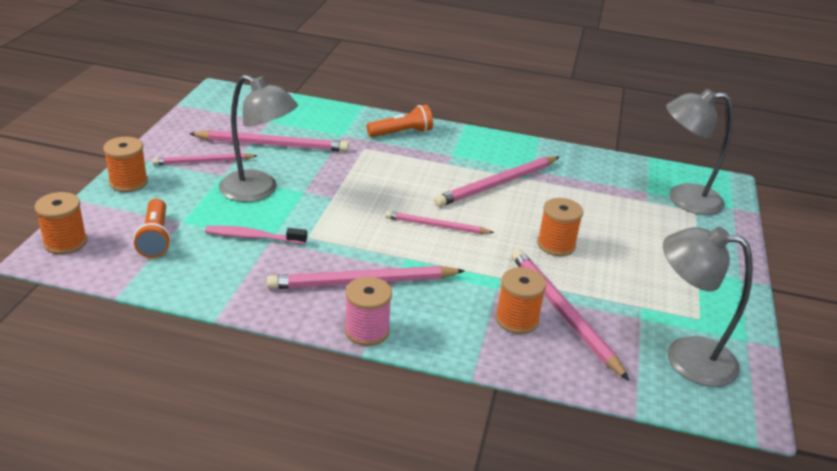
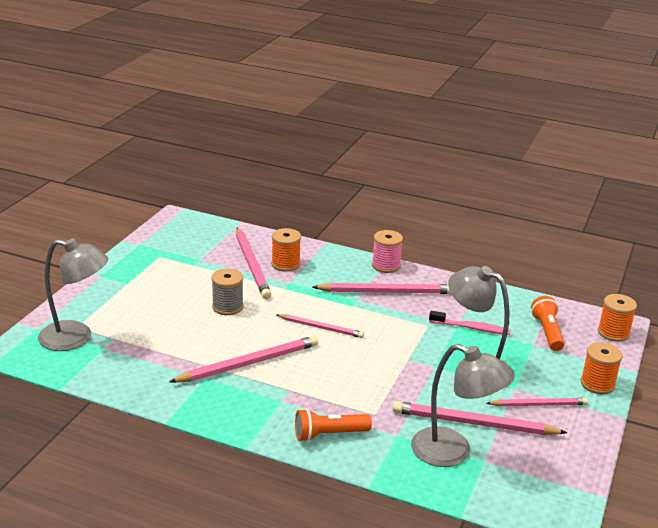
camera: 170 degrees left, 5 degrees down
orange spool [537,198,583,256] -> grey spool [211,268,244,315]
grey lamp [663,227,753,387] -> grey lamp moved to [411,344,511,467]

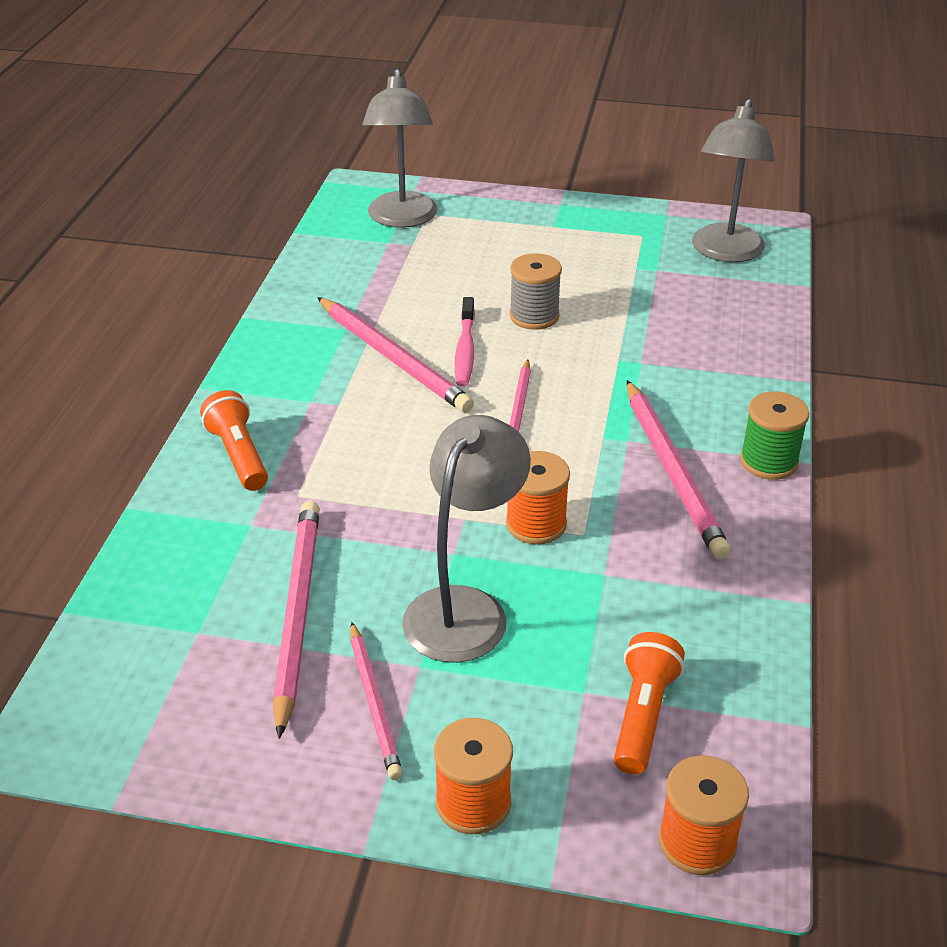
camera: 80 degrees right, 10 degrees up
pink pencil [236,228,272,299] -> none
orange spool [271,228,301,272] -> orange spool moved to [506,451,570,544]
pink spool [372,230,403,273] -> green spool [740,391,809,480]
grey lamp [411,344,511,467] -> grey lamp moved to [692,99,775,262]
pink toothbrush [429,311,511,335] -> pink toothbrush moved to [455,297,475,386]
orange flashlight [531,296,564,351] -> orange flashlight turned 60 degrees counterclockwise [614,632,685,774]

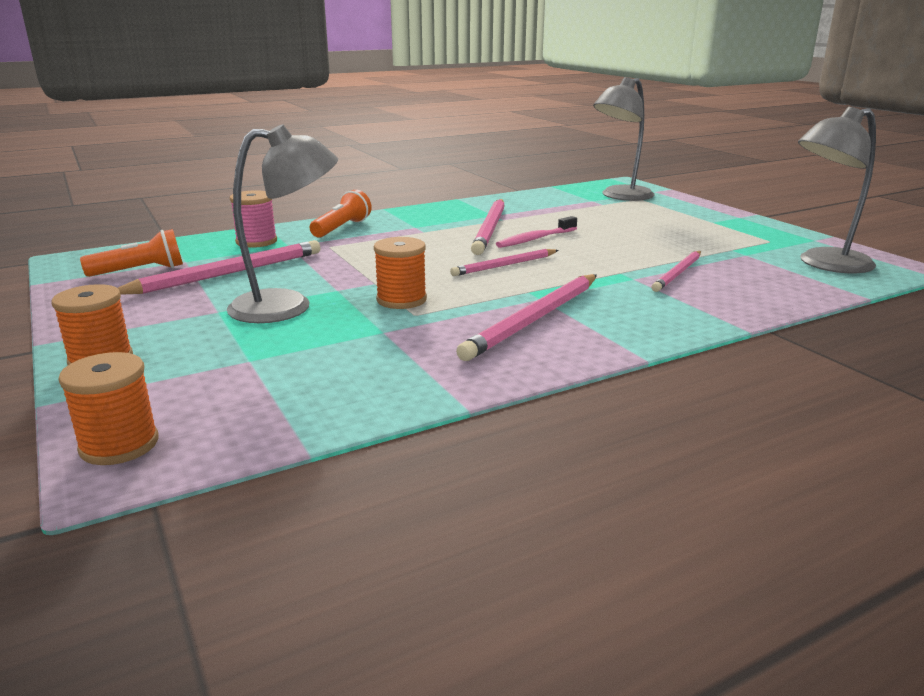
camera: 50 degrees right, 15 degrees down
pink pencil [351,622,403,780] -> pink pencil moved to [651,251,701,292]
grey spool [510,253,562,330] -> none
orange flashlight [614,632,685,774] -> orange flashlight moved to [80,229,183,277]
green spool [740,391,809,480] -> none
none -> pink spool [230,190,277,248]

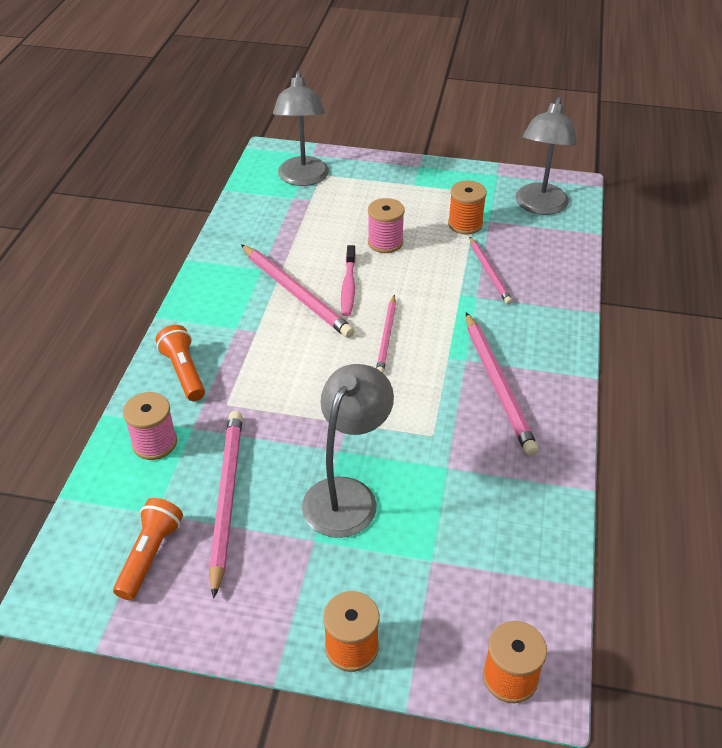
camera: 50 degrees left, 20 degrees up
orange spool [374,237,427,309] -> orange spool moved to [448,181,487,235]
none -> pink spool [368,198,405,253]

